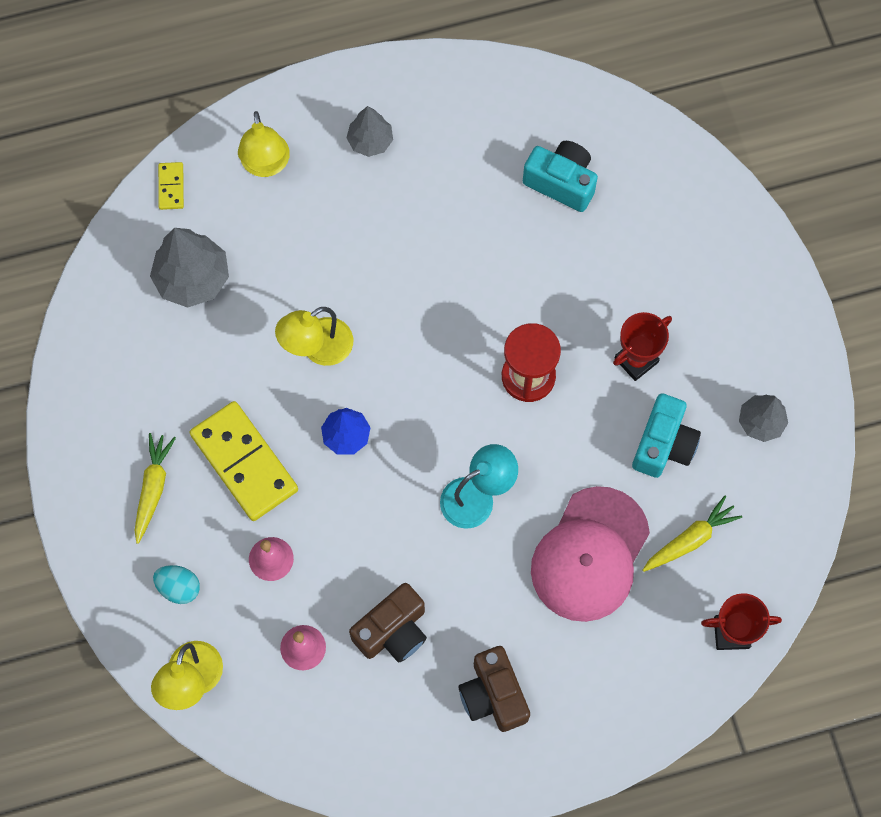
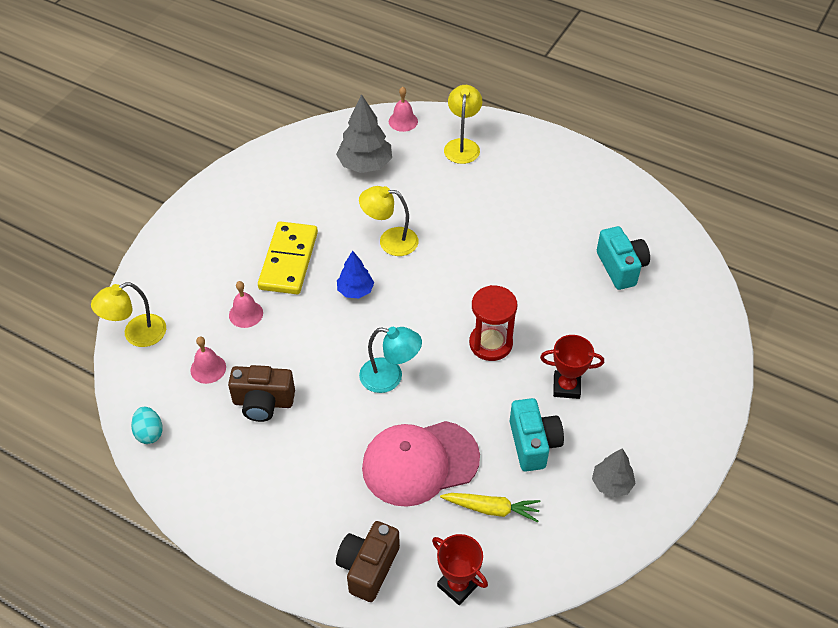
camera: 45 degrees right, 20 degrees down
yellow carrot [134,433,176,544] -> none
turquoise egg [153,565,200,604] -> turquoise egg moved to [131,407,163,444]
yellow domino [158,162,184,210] -> pink bell [389,87,418,132]
yellow lamp [238,111,290,177] -> yellow lamp turned 150 degrees clockwise [444,85,482,164]
grey tree [346,106,393,157] -> none
brown camera [458,646,530,732] -> brown camera moved to [336,521,400,602]
turquoise camera [632,393,701,478] -> turquoise camera turned 75 degrees counterclockwise [510,398,564,472]

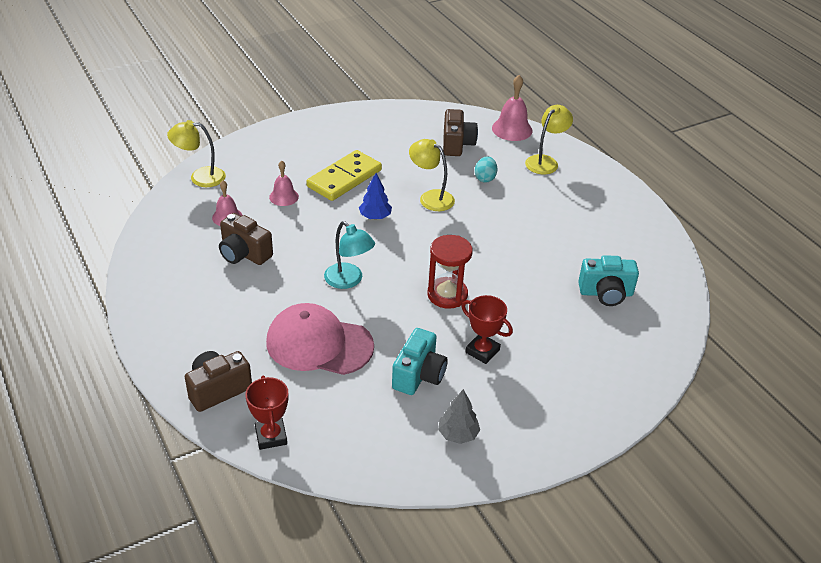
camera: 30 degrees right, 10 degrees down
turquoise egg [131,407,163,444] -> turquoise egg moved to [475,156,497,183]
grey tree [336,94,392,173] -> brown camera [443,109,478,156]
pink bell [389,87,418,132] -> pink bell [492,75,533,141], size x1.55
yellow carrot [440,493,540,522] -> none
turquoise camera [597,226,650,290] -> turquoise camera turned 75 degrees clockwise [578,255,639,306]

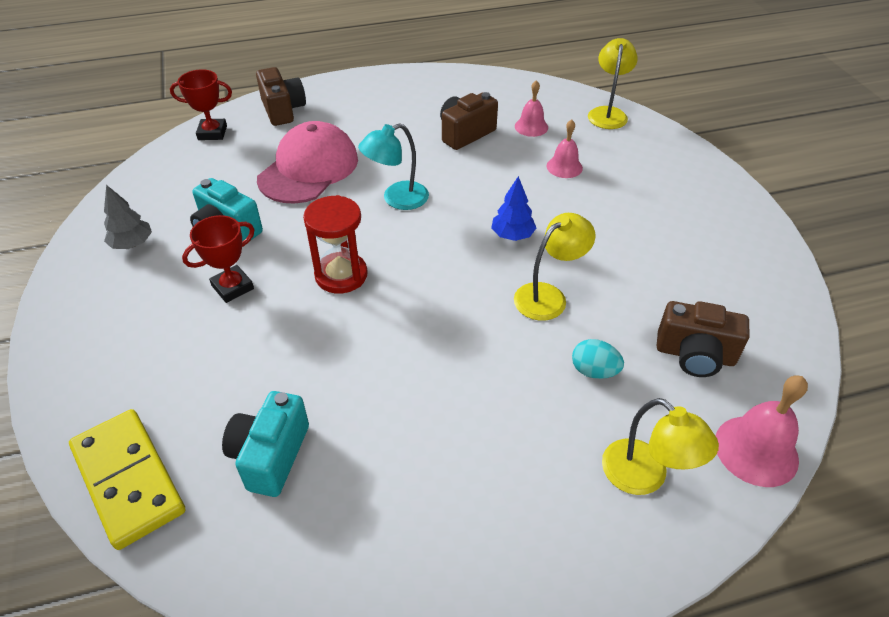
camera: 105 degrees right, 5 degrees up
yellow domino [306,150,382,201] -> yellow domino moved to [69,409,185,550]

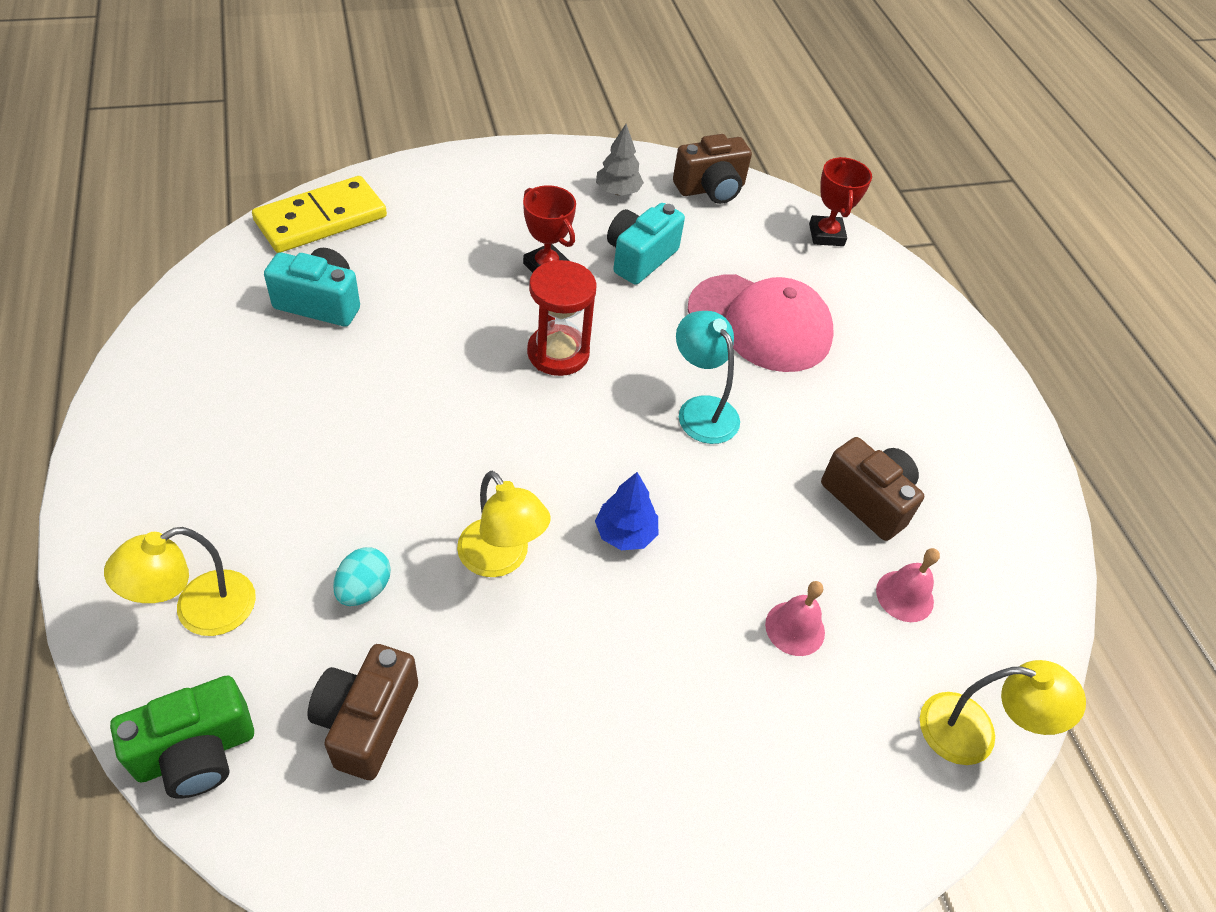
camera: 85 degrees right, 5 degrees up
brown camera [256,67,306,126] -> brown camera moved to [673,134,752,204]
pink bell [716,375,808,487] -> green camera [110,675,254,798]

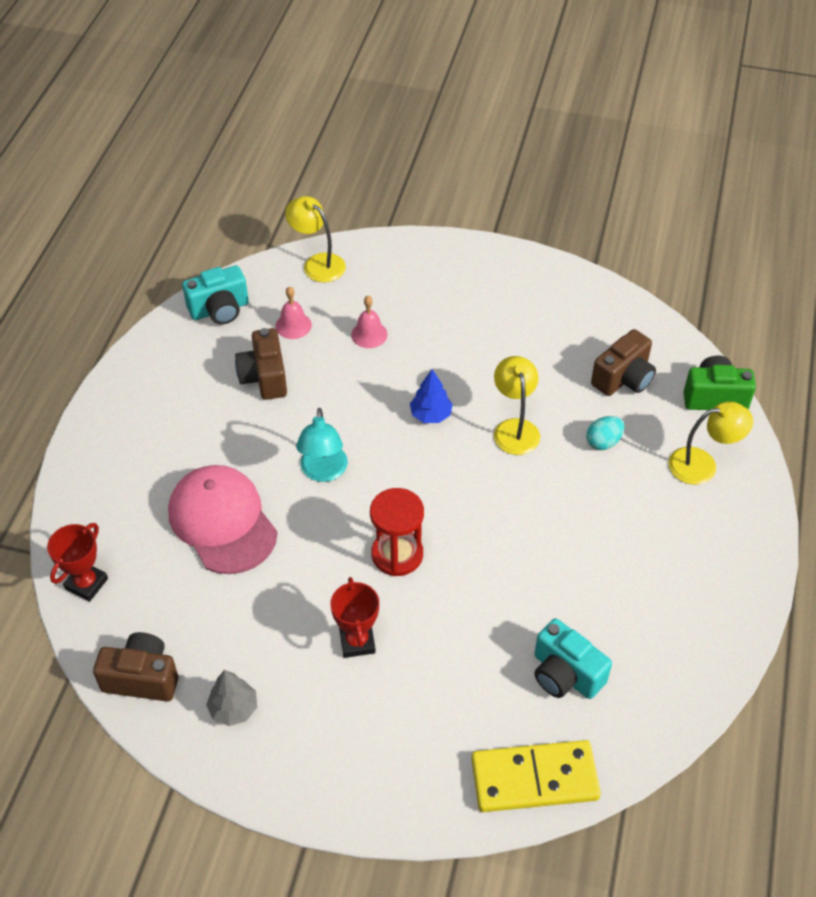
camera: 145 degrees left, 0 degrees up
turquoise camera [607,203,685,285] -> turquoise camera moved to [182,265,249,325]

